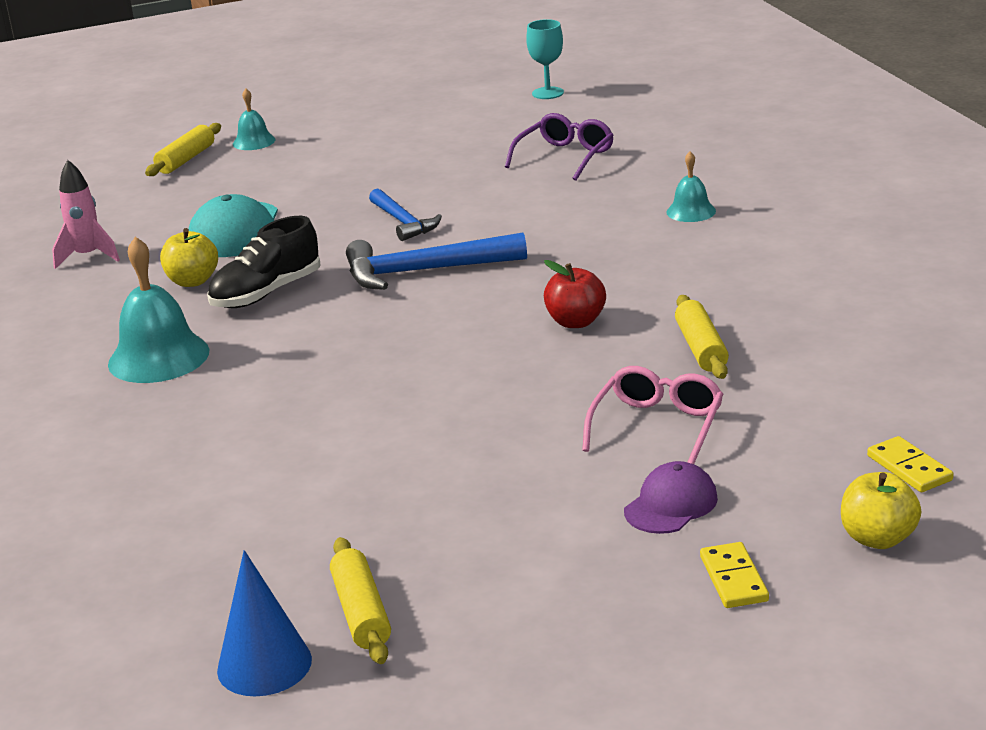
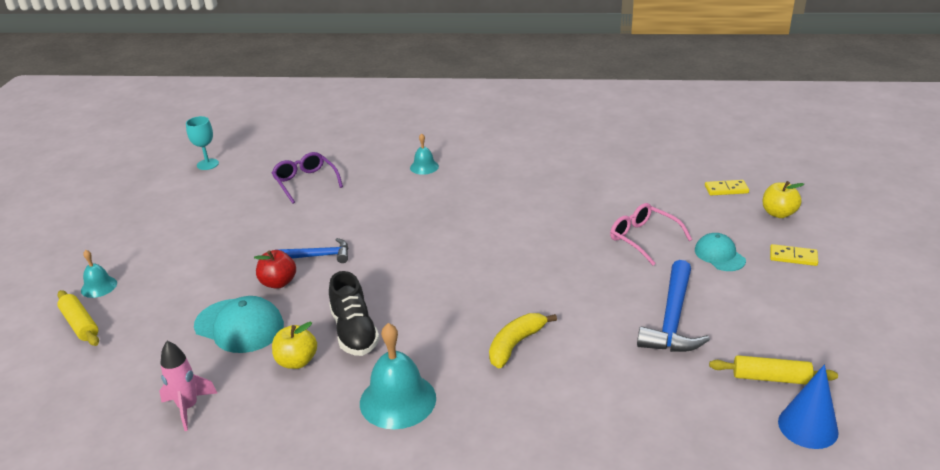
camera: 65 degrees left, 5 degrees up
blue hammer [346,232,527,290] -> blue hammer moved to [637,260,710,352]
red apple [544,260,606,328] -> red apple moved to [254,250,296,289]
purple cap [624,461,718,534] -> turquoise cap [695,233,746,271]
yellow rolling pin [675,295,729,379] -> none
none -> yellow banana [489,313,557,368]

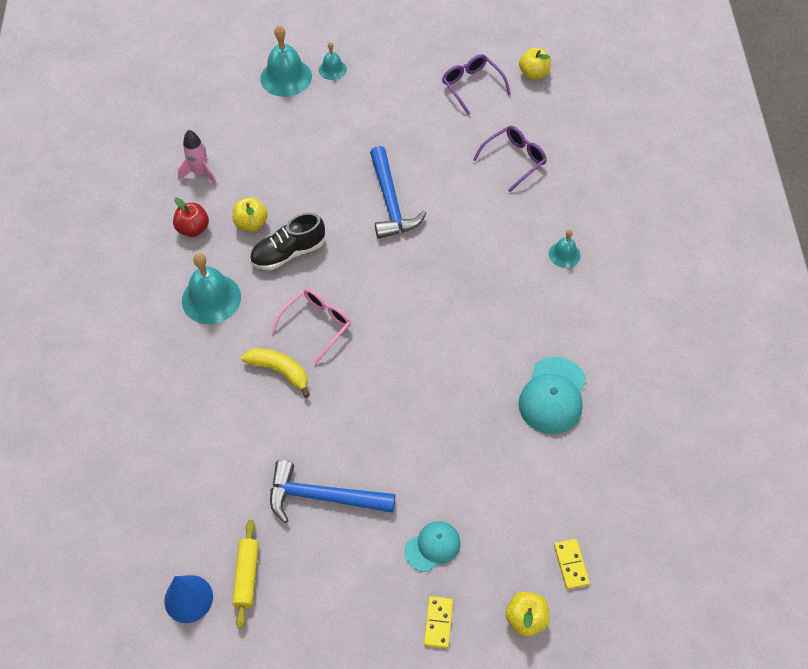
camera: 80 degrees right, 25 degrees up
yellow rolling pin [57,290,99,346] -> turquoise bell [260,26,312,97]
turquoise goblet [186,116,219,170] -> yellow apple [519,48,551,80]
turquoise cap [194,296,284,353] -> turquoise cap moved to [518,357,586,434]
red apple [254,250,296,289] -> red apple moved to [173,197,209,237]
blue hammer [276,238,349,263] -> blue hammer [370,146,426,239], size x1.60
pink glasses [610,203,692,266] -> pink glasses moved to [271,288,351,365]
none -> purple glasses [442,54,511,115]

